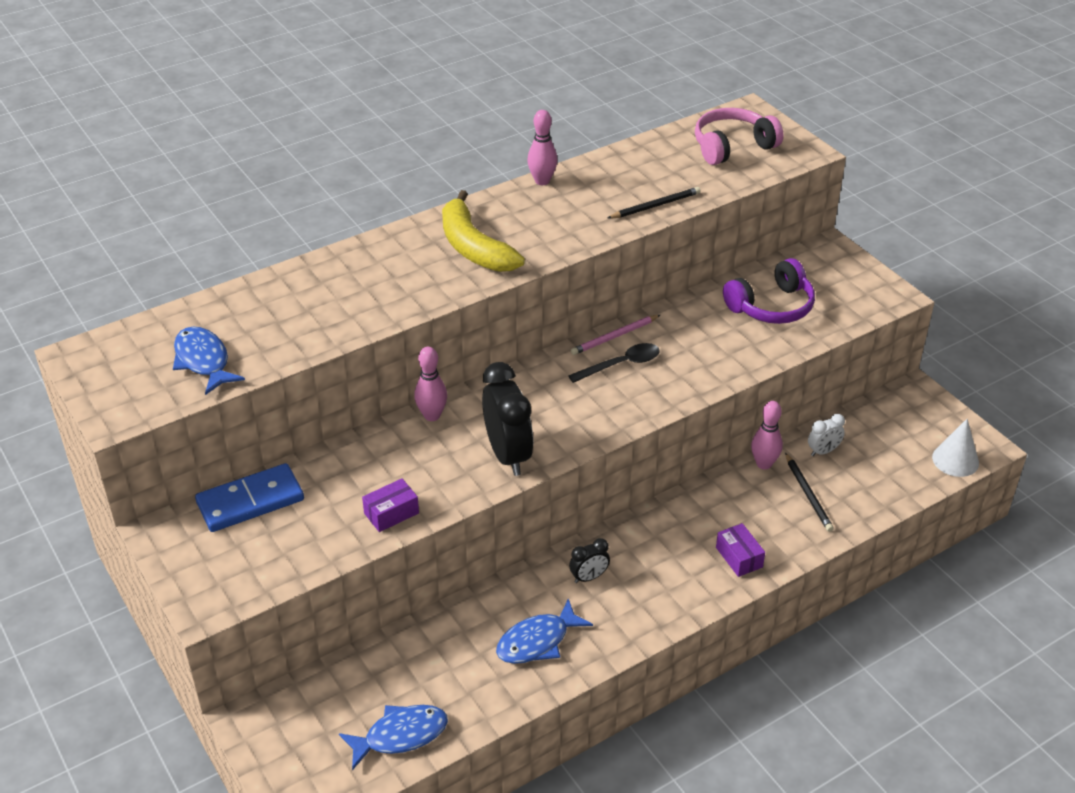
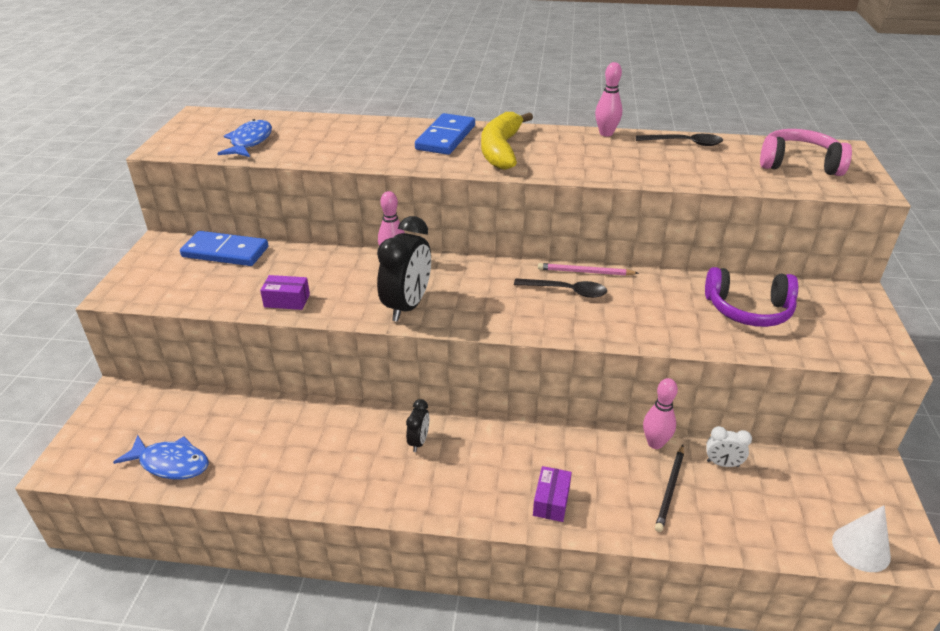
camera: 40 degrees right, 5 degrees down
blue fish [496,599,593,664] -> none
black clock [569,538,610,583] -> black clock turned 90 degrees counterclockwise [406,399,429,452]
black pencil [608,187,701,219] -> none
none -> blue domino [415,113,475,155]
none -> black spoon [636,134,723,146]

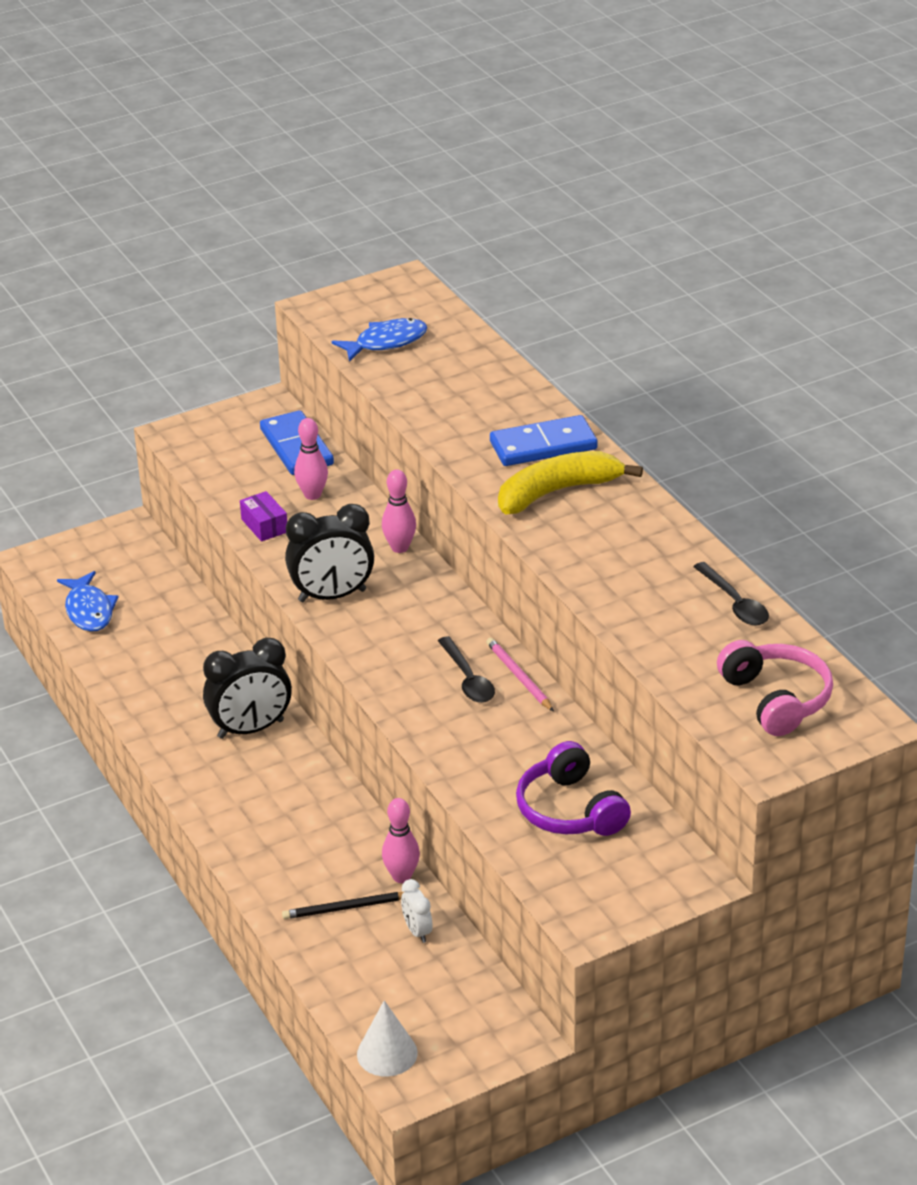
camera: 55 degrees right, 0 degrees up
black clock [406,399,429,452] -> black clock [203,638,292,739], size x2.01
purple box [533,466,572,522] -> none
pink bowling pin [595,62,622,136] -> pink bowling pin moved to [294,418,328,500]

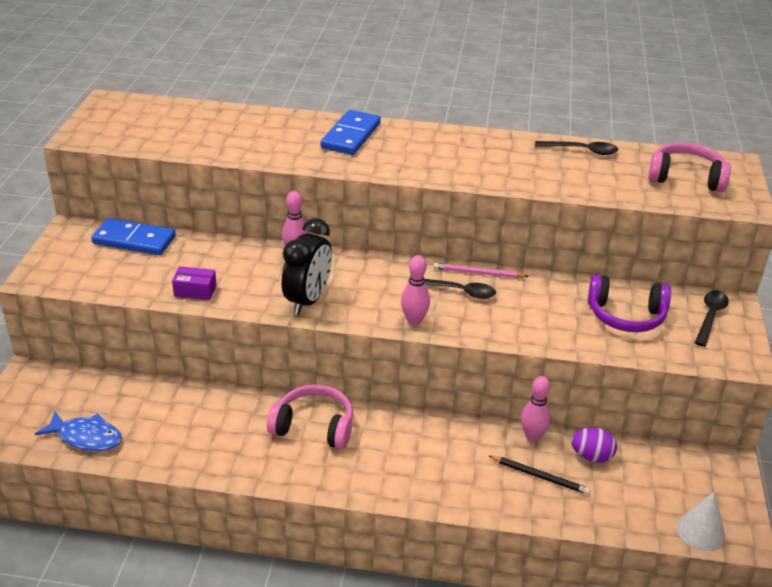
camera: 55 degrees left, 0 degrees up
black clock [203,638,292,739] -> pink headphones [267,385,353,449]
black pencil [282,892,404,919] -> black pencil turned 90 degrees counterclockwise [489,456,591,495]
pink bowling pin [294,418,328,500] -> pink bowling pin moved to [401,255,430,325]
blue fish [332,318,427,362] -> none
white clock [401,879,432,943] -> purple egg [571,427,617,463]
yellow banana [498,451,643,514] -> none
none -> black spoon [695,291,729,347]

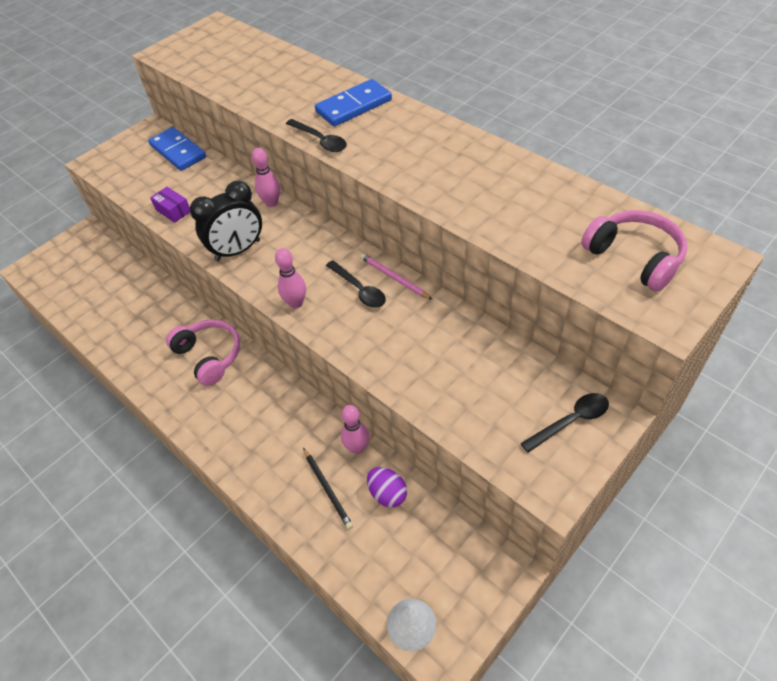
camera: 40 degrees right, 15 degrees up
blue fish [35,411,122,451] -> none
black spoon [535,141,618,155] -> black spoon moved to [286,119,347,152]
purple headphones [588,275,671,332] -> none

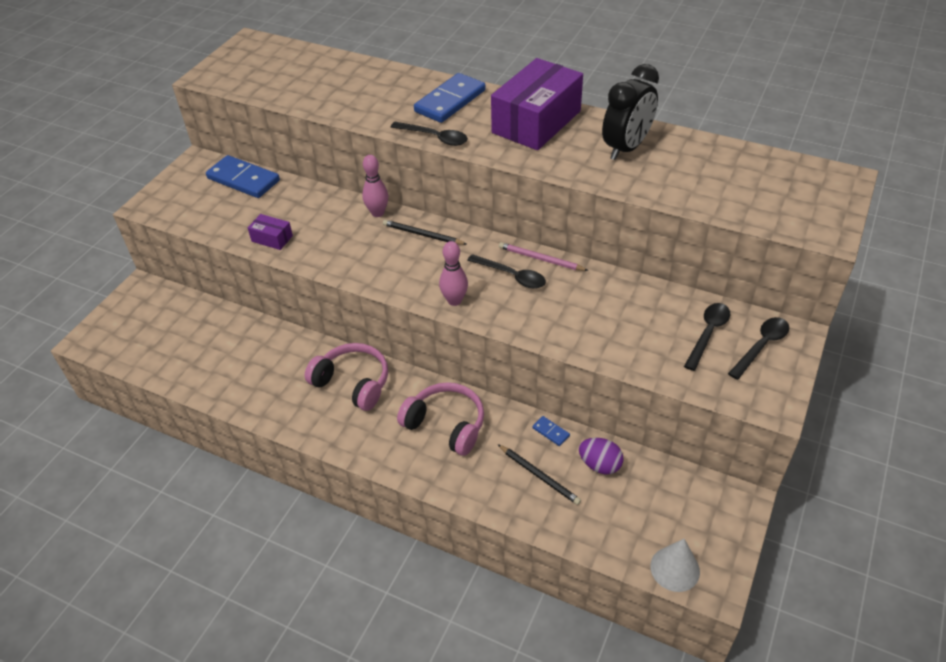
camera: 20 degrees left, 5 degrees down
black clock [190,181,262,261] -> black clock moved to [602,64,659,160]
pink bowling pin [341,405,370,454] -> blue domino [532,416,570,446]
pink headphones [581,210,687,292] -> pink headphones moved to [397,382,484,456]
none -> black pencil [383,220,467,245]
none -> purple box [491,58,583,150]
none -> black spoon [684,303,730,371]

